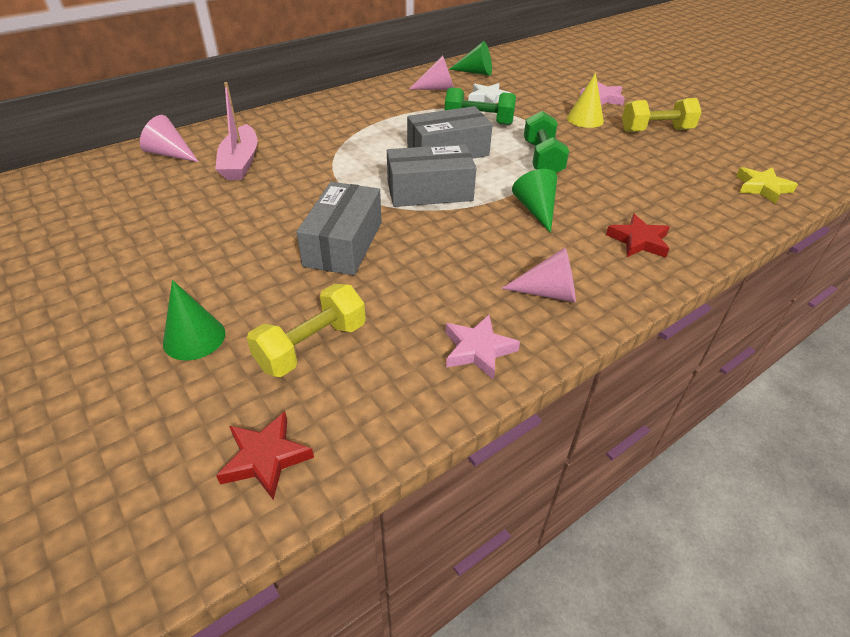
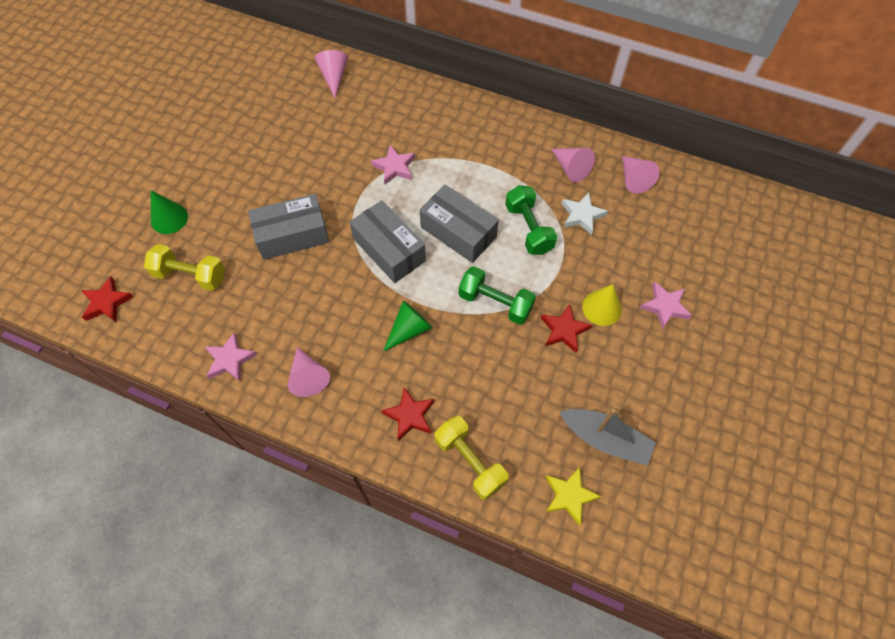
camera: 60 degrees right, 20 degrees up
pink boat [215,82,258,180] -> none
green cone [449,41,492,76] -> pink cone [622,156,660,194]
green dumbbell [524,111,569,173] -> green dumbbell turned 60 degrees clockwise [459,266,536,325]
yellow dumbbell [622,98,702,132] -> yellow dumbbell moved to [435,416,509,500]
none -> pink star [371,145,415,184]
none -> red star [541,304,592,353]
none -> grey boat [560,409,656,466]

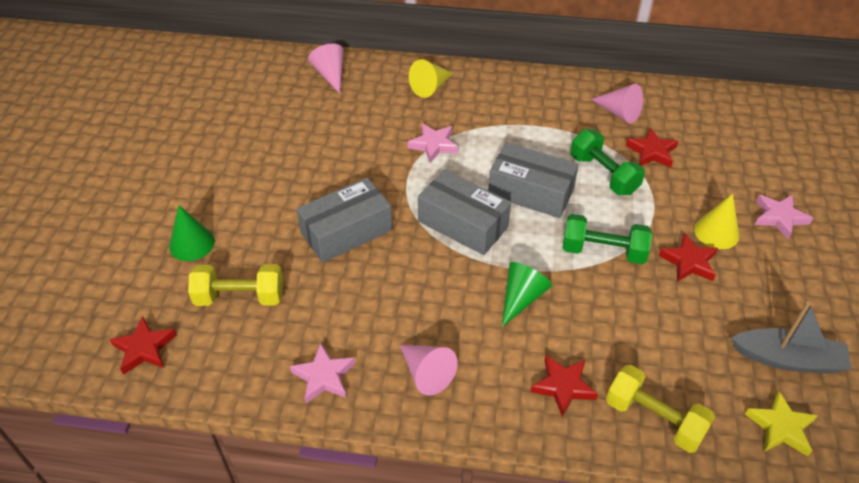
camera: 15 degrees left, 15 degrees down
white star [561,192,608,235] -> red star [626,128,678,168]
pink cone [622,156,660,194] -> none
none -> yellow cone [409,59,453,98]

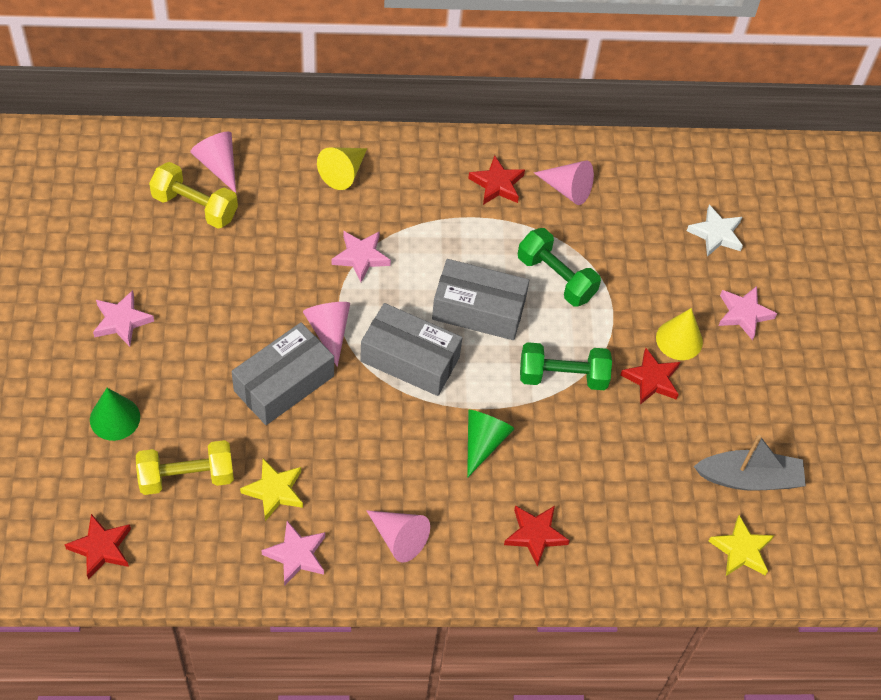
camera: 15 degrees left, 10 degrees up
yellow dumbbell [606,365,715,453] -> yellow dumbbell moved to [149,162,238,229]
red star [626,128,678,168] -> red star moved to [468,155,525,205]
none -> pink star [93,290,154,347]
none -> yellow star [240,459,303,521]
none -> pink cone [303,302,350,367]
none -> white star [687,205,743,257]

